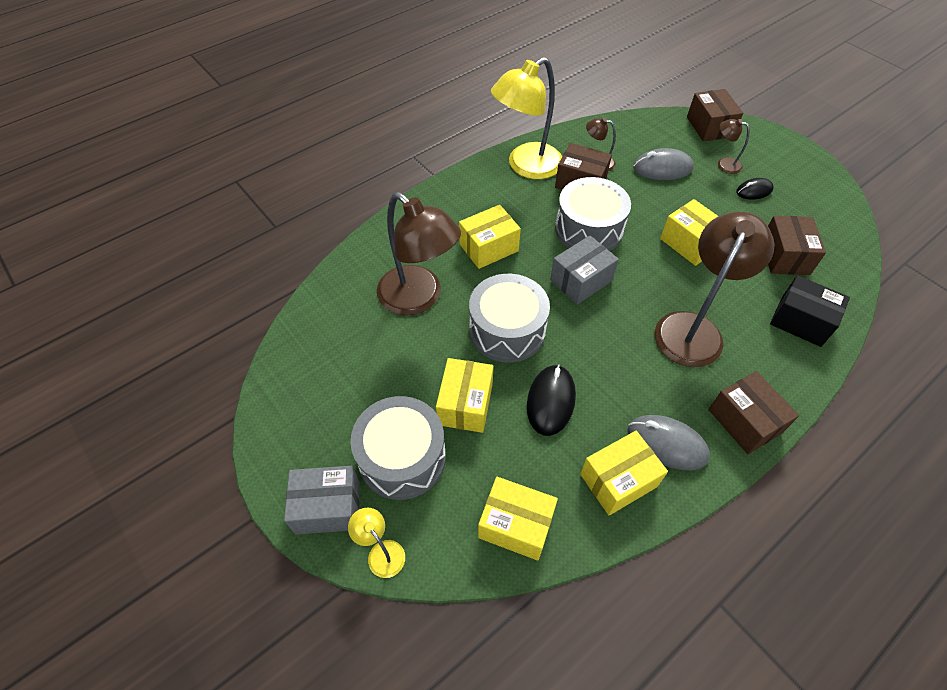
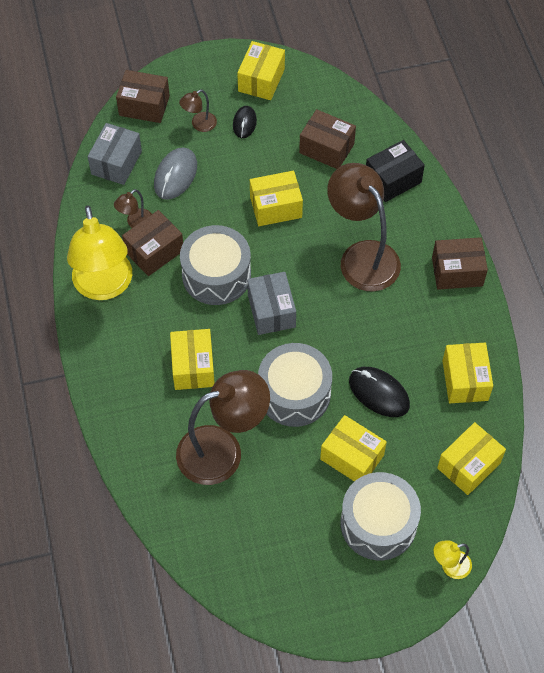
camera: 65 degrees left, 5 degrees up
grey box [284,466,360,535] -> grey box moved to [88,123,142,185]
grey mouse [627,415,710,470] -> none
none -> yellow box [237,41,285,100]

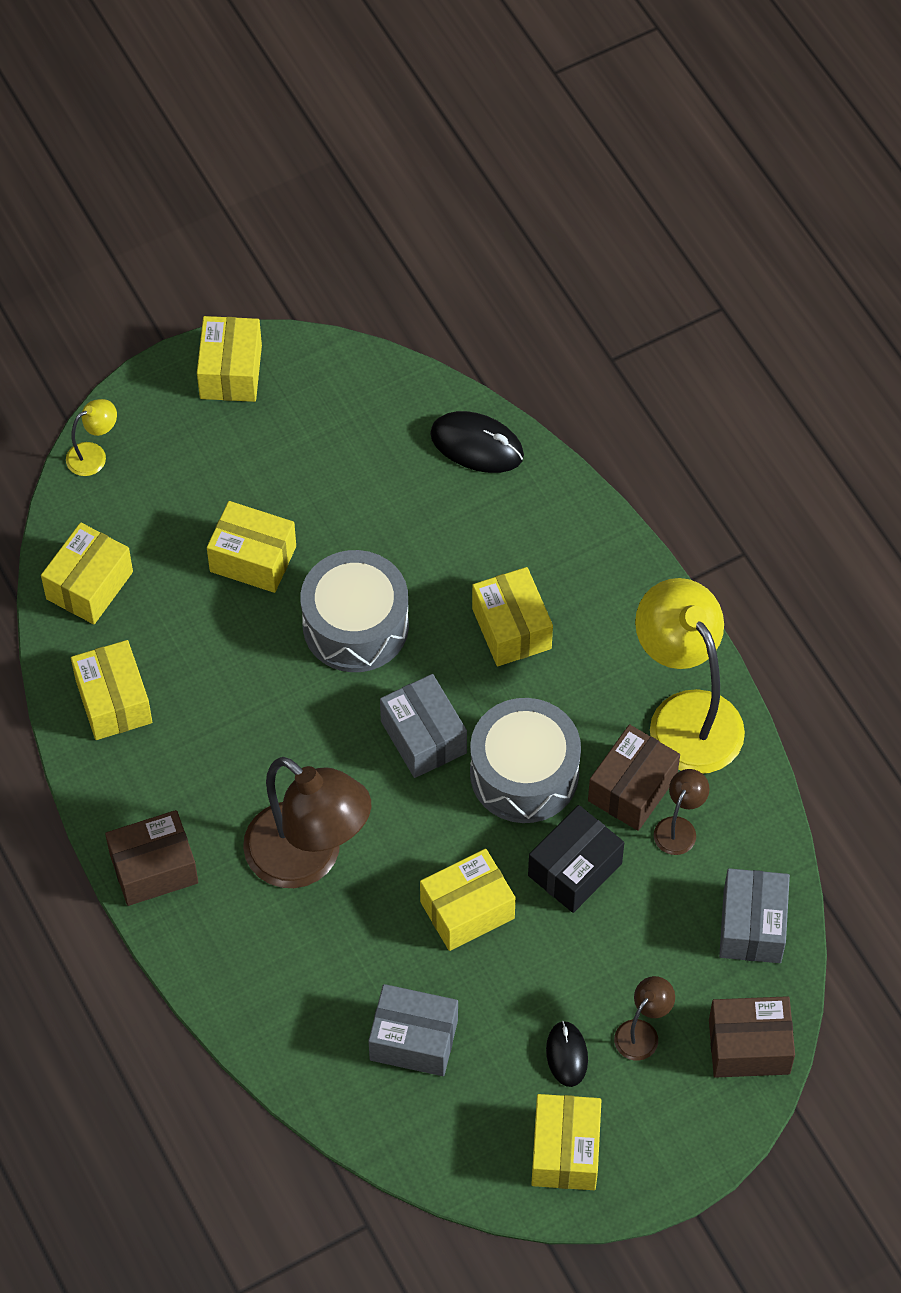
camera: 165 degrees right, 0 degrees up
grey mouse [154,147,197,200] -> none
brown lamp [176,370,270,485] -> none
brown box [299,109,356,169] -> grey box [368,984,458,1076]
grey drum [340,472,421,560] -> none
black mouse [349,367,410,417] -> black mouse moved to [430,411,524,473]
black box [366,140,425,202] -> black box moved to [528,805,624,913]
none -> yellow box [197,316,262,402]

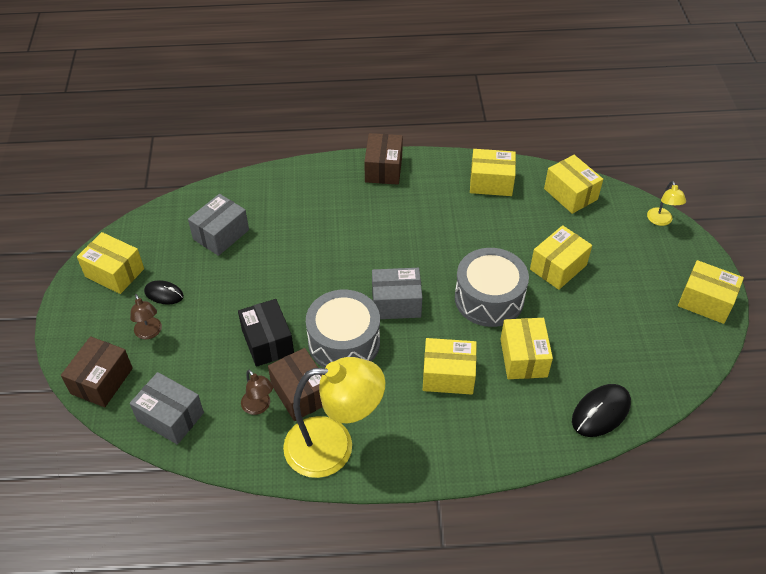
camera: 115 degrees right, 10 degrees down
brown lamp [243,757,371,888] -> none
yellow box [420,849,516,951] -> yellow box moved to [501,318,553,379]

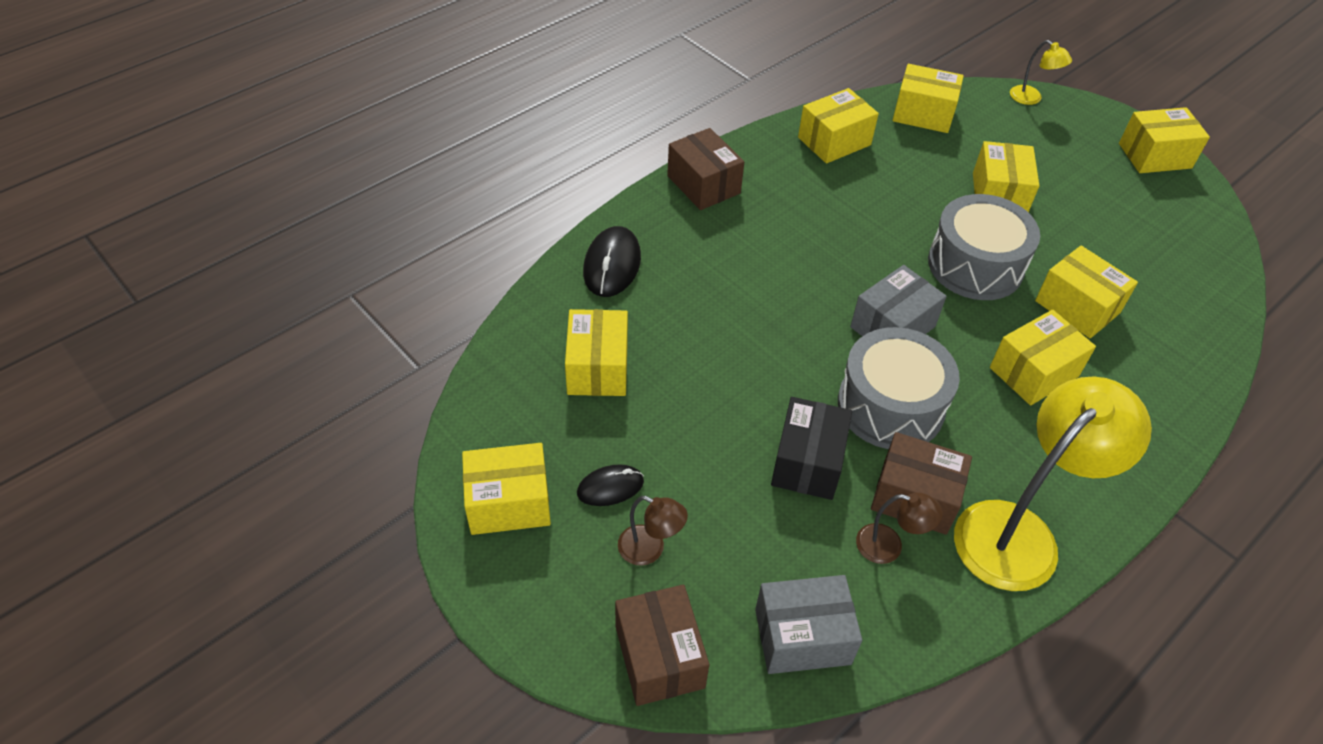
camera: 40 degrees left, 0 degrees up
grey box [188,194,249,256] -> yellow box [565,309,628,396]
black box [238,299,294,367] -> black box turned 75 degrees clockwise [771,397,852,500]
black mouse [572,384,631,437] -> black mouse moved to [583,226,641,297]

